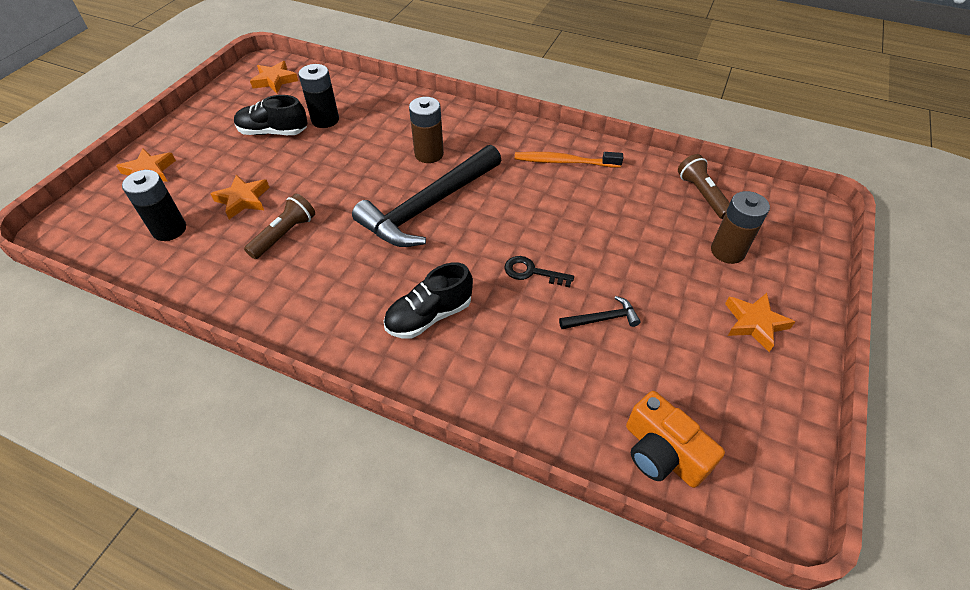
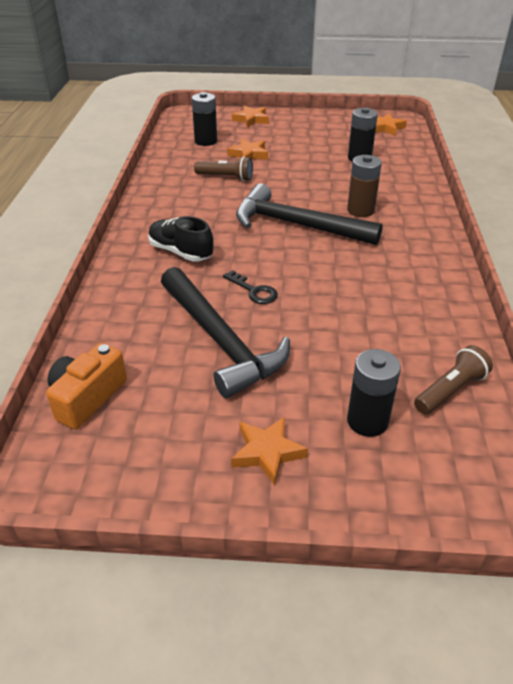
camera: 70 degrees right, 10 degrees down
black shoe [234,95,307,135] -> none
black key [504,256,574,287] -> black key turned 135 degrees clockwise [223,270,278,304]
orange toothbrush [515,152,623,167] -> none
black hammer [559,296,641,329] -> black hammer [161,267,290,398], size x2.46
brown battery [711,191,770,264] -> black battery [347,349,401,437]

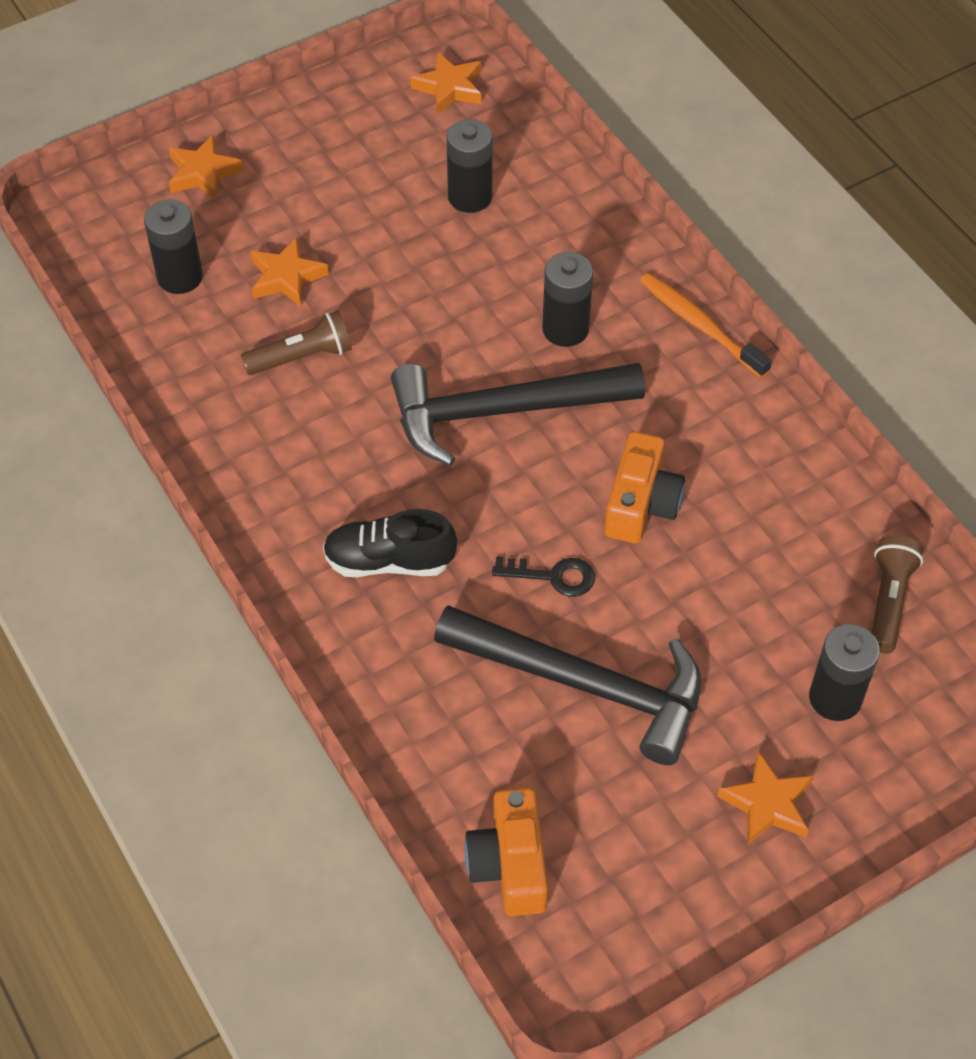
camera: 35 degrees left, 15 degrees up
brown battery [347,155,382,217] -> black battery [542,252,593,347]
none -> orange camera [605,431,685,543]
none -> orange toothbrush [640,273,772,378]

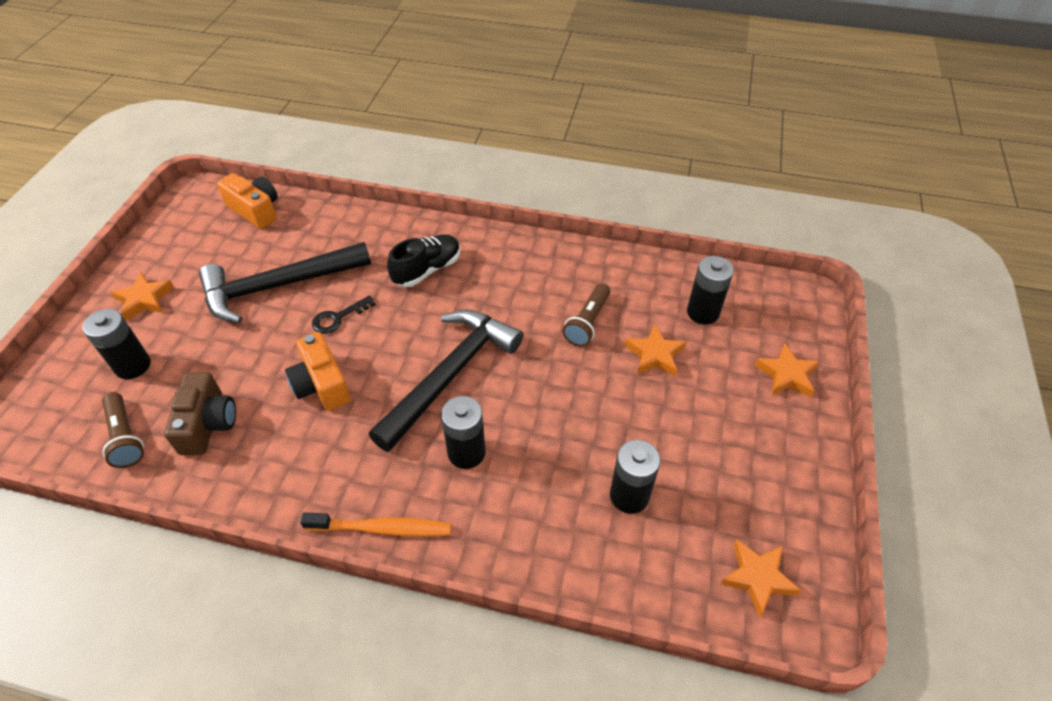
camera: 135 degrees right, 5 degrees down
none -> brown camera [164,372,236,455]

